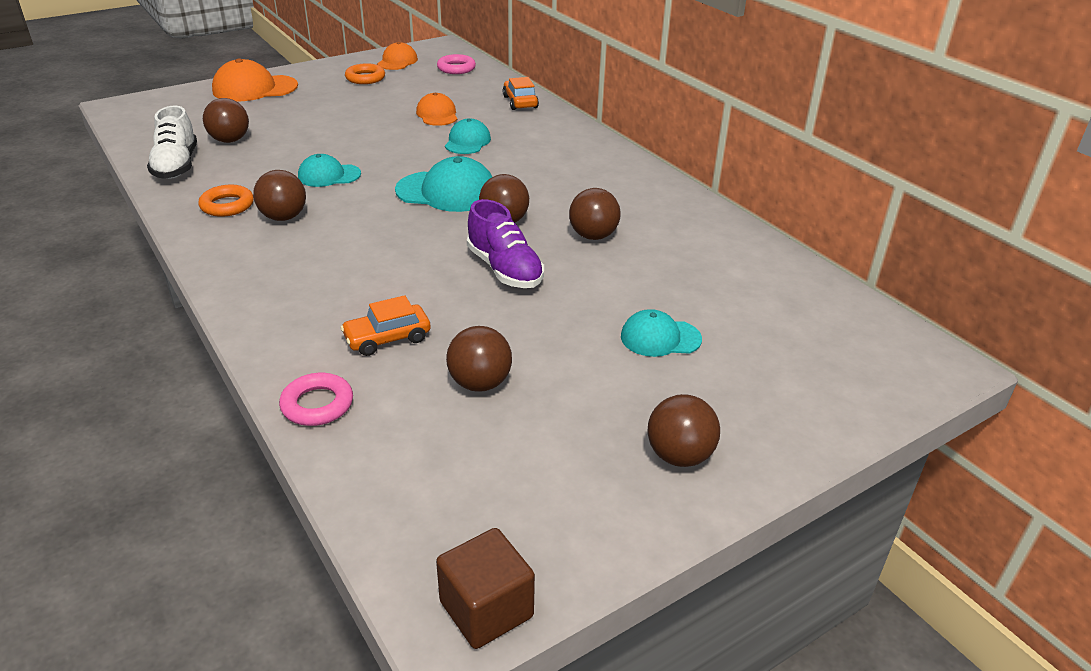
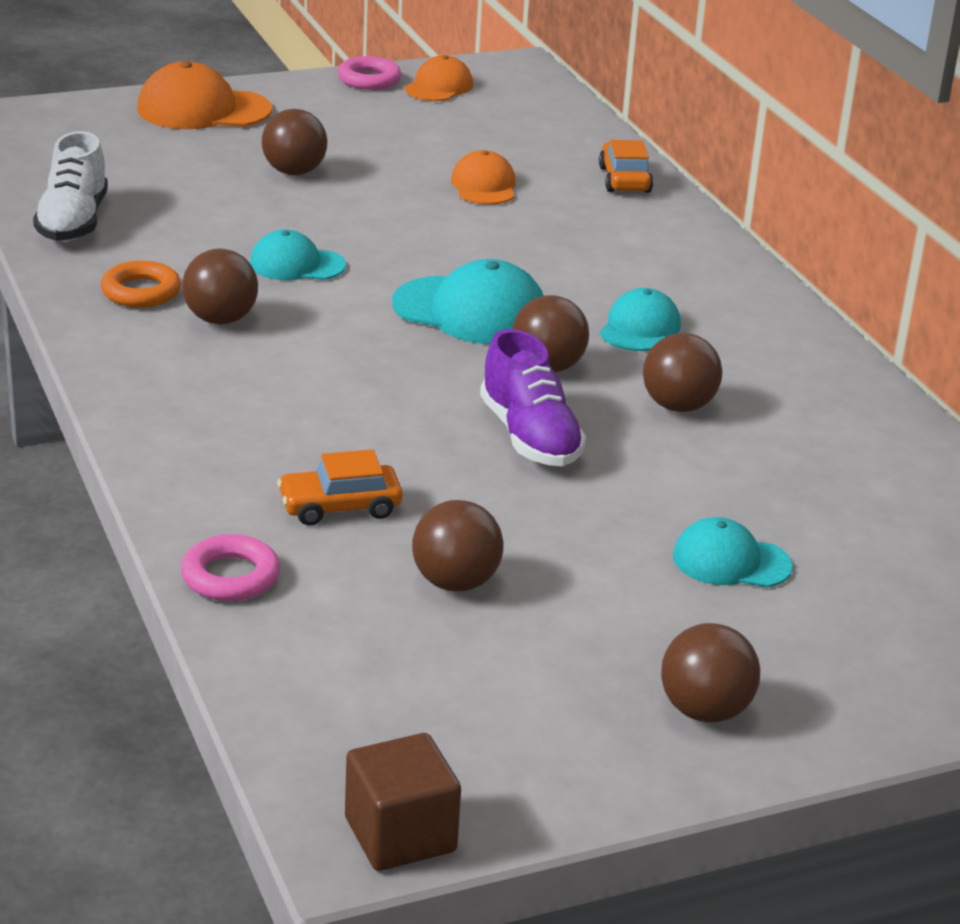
camera: 10 degrees right, 5 degrees down
brown ball [203,98,249,143] -> brown ball moved to [262,109,327,175]
orange ring [345,63,385,84] -> none
pink ring [437,54,476,74] -> pink ring moved to [338,56,401,90]
turquoise cap [445,118,491,154] -> turquoise cap moved to [600,288,681,351]

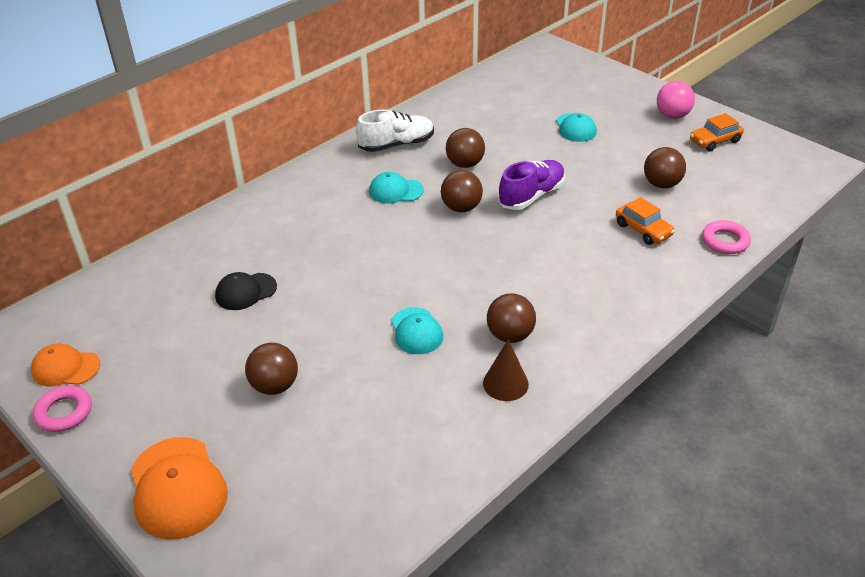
camera: 110 degrees left, 10 degrees up
white shoe [33,131,108,241] -> white shoe moved to [356,110,434,152]
orange ring [101,261,181,308] -> brown cone [483,339,529,401]
brown cube [345,733,461,871] -> none
turquoise cap [392,259,544,344] -> none
orange cap [451,150,516,205] -> black cap [215,272,277,310]
orange car [599,140,653,193] -> orange car moved to [690,113,744,151]
brown ball [661,623,760,723] -> pink ball [657,81,695,119]

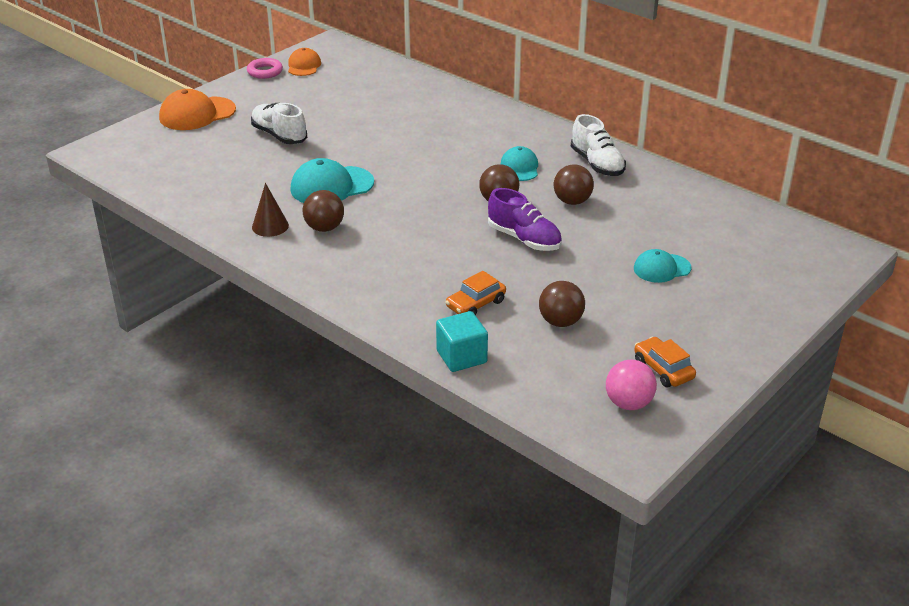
camera: 85 degrees right, 5 degrees down
black cap [215,272,277,310] -> none
brown ball [245,343,298,395] -> white shoe [251,103,307,144]
turquoise cap [391,307,443,354] -> turquoise cap [290,158,374,203], size x1.60
pink ball [657,81,695,119] -> pink ball moved to [606,360,657,410]
pink ring [702,220,751,254] -> turquoise cube [436,311,488,372]

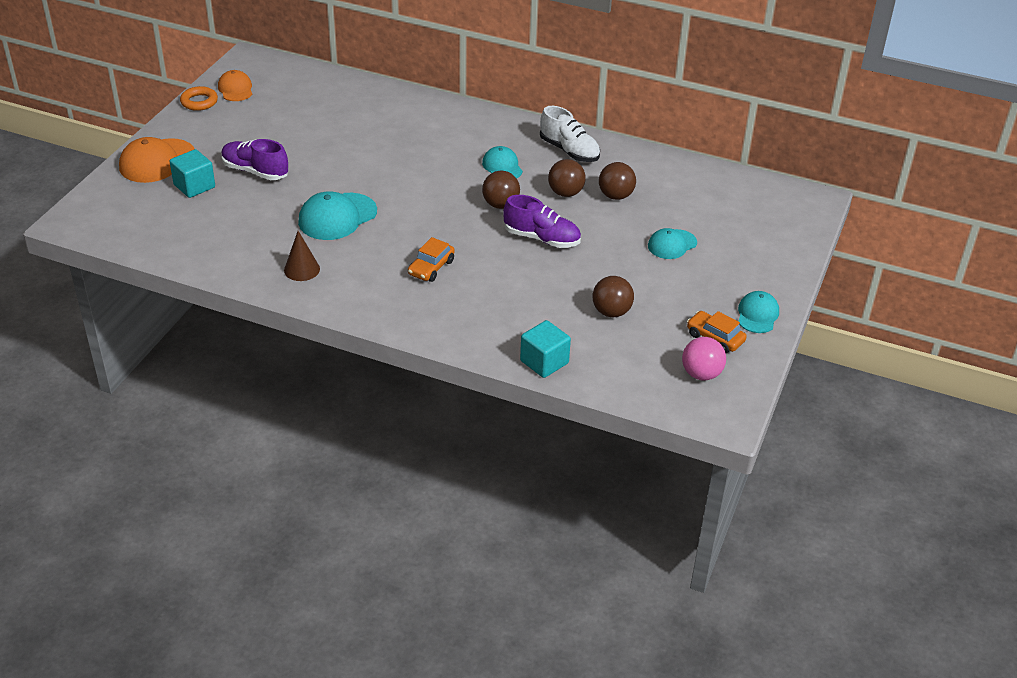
camera: 20 degrees left, 5 degrees up
pink ring [247,58,283,79] -> orange ring [180,86,218,111]
white shoe [251,103,307,144] -> purple shoe [221,139,289,180]
brown ball [303,190,344,232] -> brown ball moved to [599,162,636,200]
orange car [445,271,506,315] -> orange car moved to [408,237,455,282]
none -> turquoise cube [170,149,215,198]
none -> turquoise cap [738,291,779,333]

